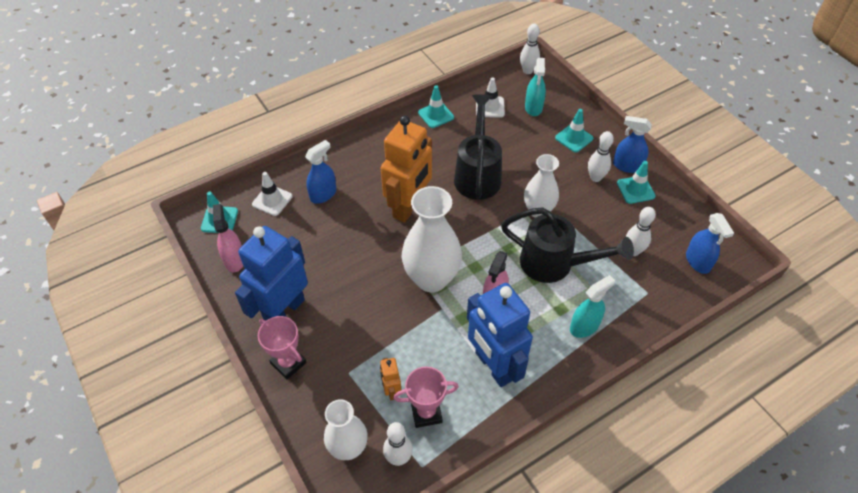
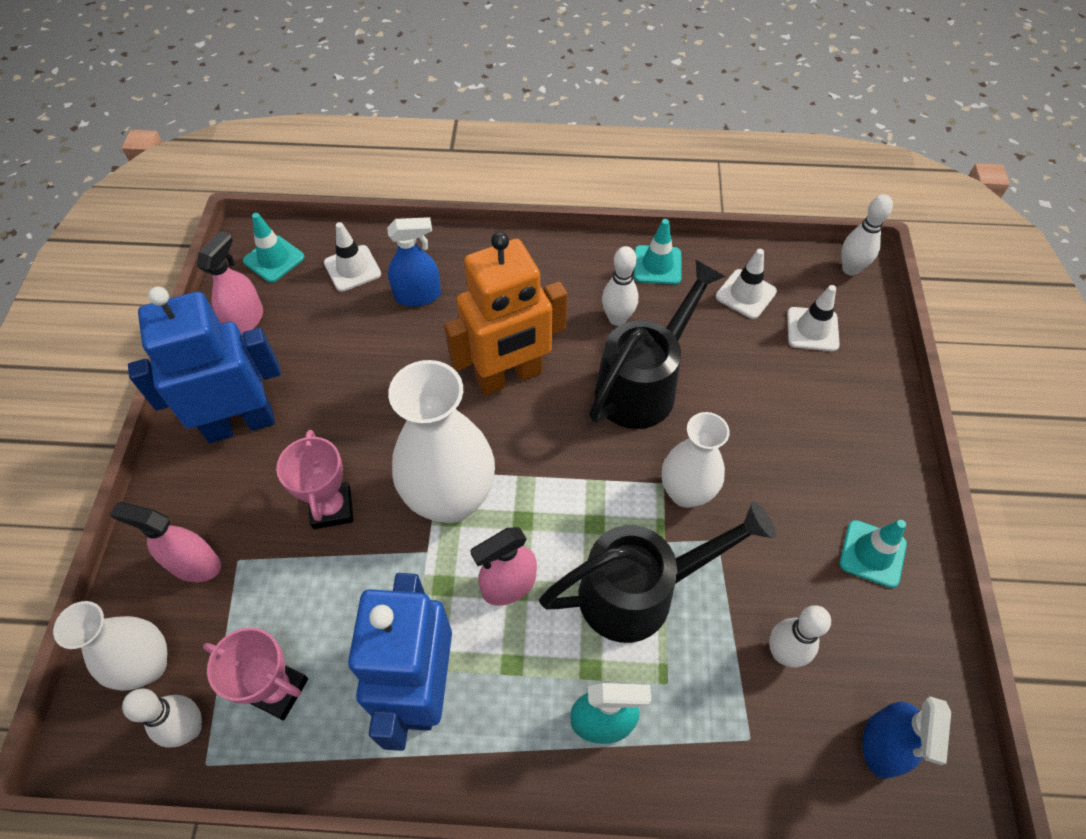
camera: 35 degrees right, 5 degrees up
pink trophy [258,316,306,379] -> pink trophy moved to [276,430,353,529]
orange robot [380,358,401,400] -> none
black watering can [501,207,634,283] -> black watering can turned 75 degrees counterclockwise [539,501,776,643]
turquoise spray bottle [525,58,546,116] -> white traffic cone [787,285,840,351]
turquoise traffic cone [555,109,593,152] -> none
white bowling pin [588,131,614,182] -> white bowling pin moved to [602,246,638,326]
blue spray bottle [613,116,652,173] -> none
none -> pink spray bottle [110,502,221,582]

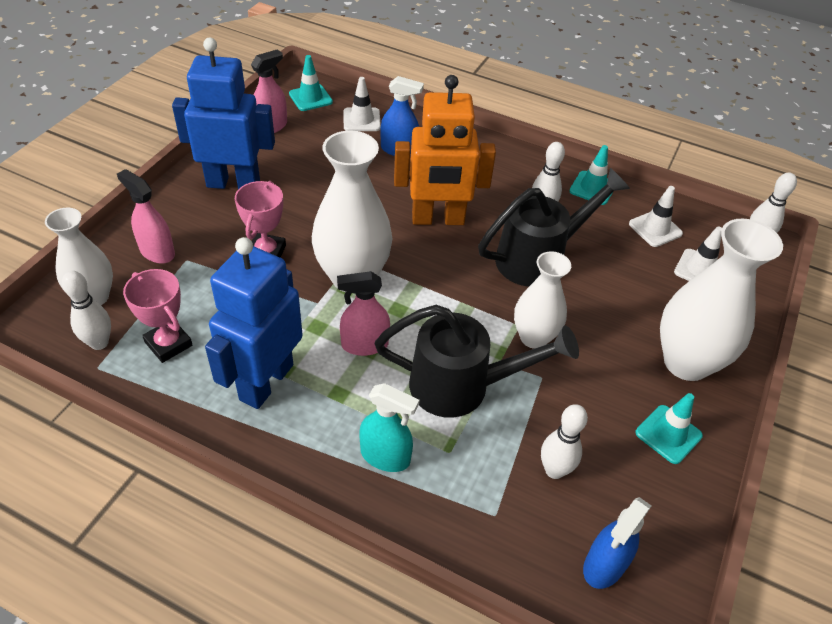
camera: 20 degrees right, 10 degrees down
none -> white vase [660,219,783,381]

